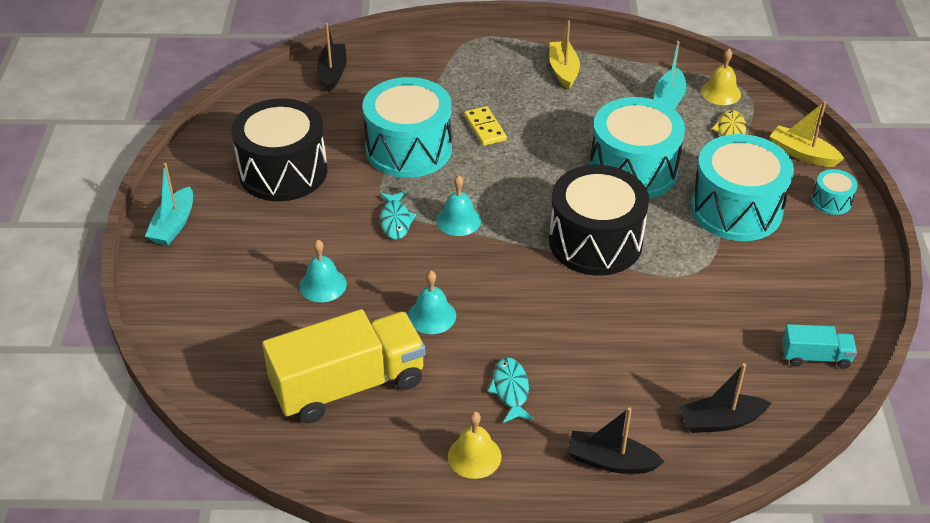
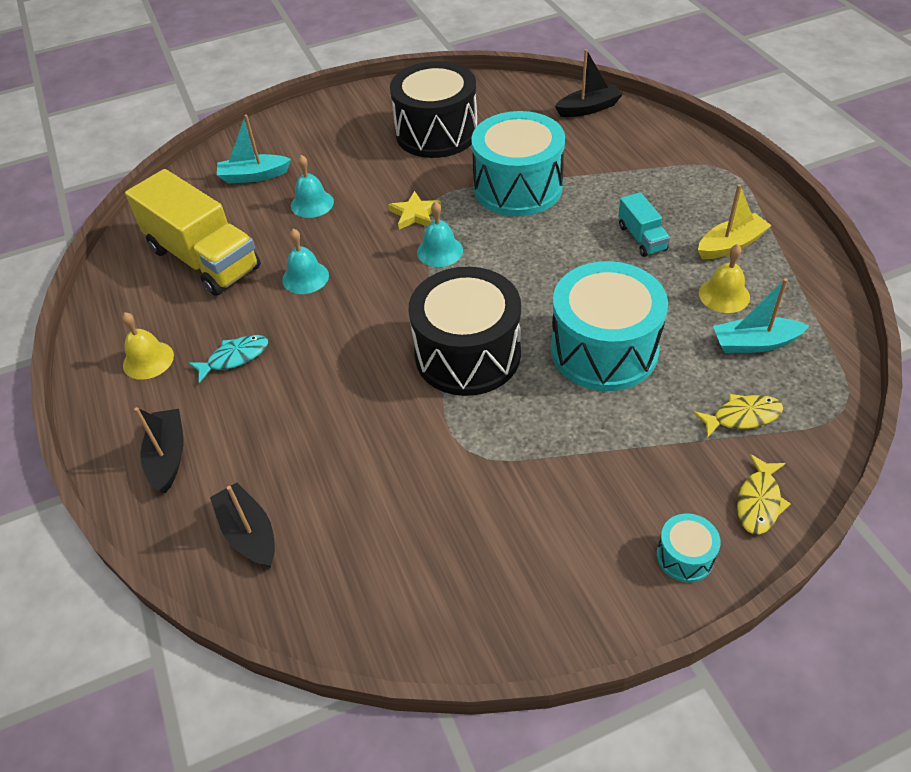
camera: 70 degrees right, 5 degrees up
turquoise boat [145,163,193,245] -> turquoise boat moved to [217,115,291,184]
turquoise fish [380,191,417,240] -> yellow star [388,191,441,230]
yellow domino [464,106,507,146] -> none
turquoise drum [691,134,794,241] -> none
yellow bell [701,49,741,105] -> yellow bell moved to [699,244,750,313]
yellow boat [770,101,844,167] -> yellow fish [737,454,791,535]
turquoise truck [782,324,857,369] -> turquoise truck moved to [618,192,670,257]

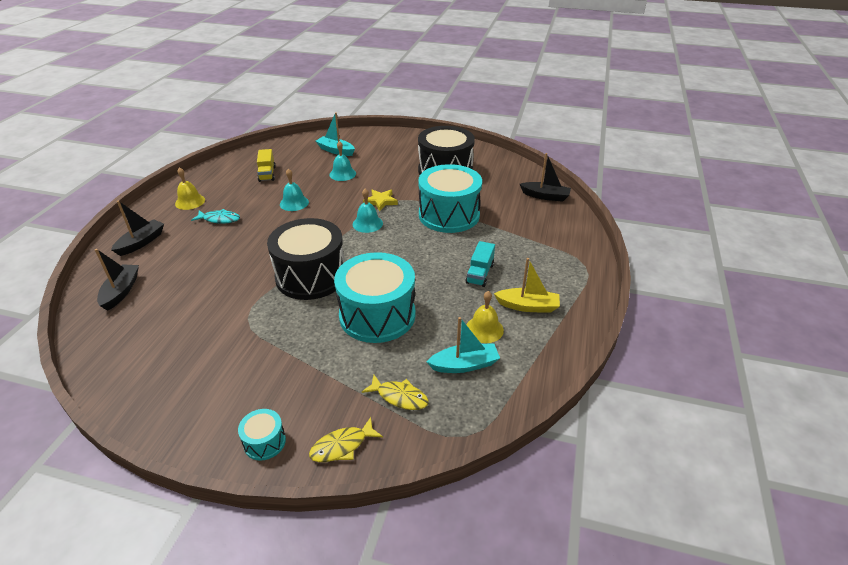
camera: 35 degrees right, 10 degrees down
yellow truck [125,169,261,296] -> yellow truck [257,149,276,182], size x0.47
turquoise boat [713,278,809,353] -> turquoise boat turned 135 degrees clockwise [427,317,500,373]

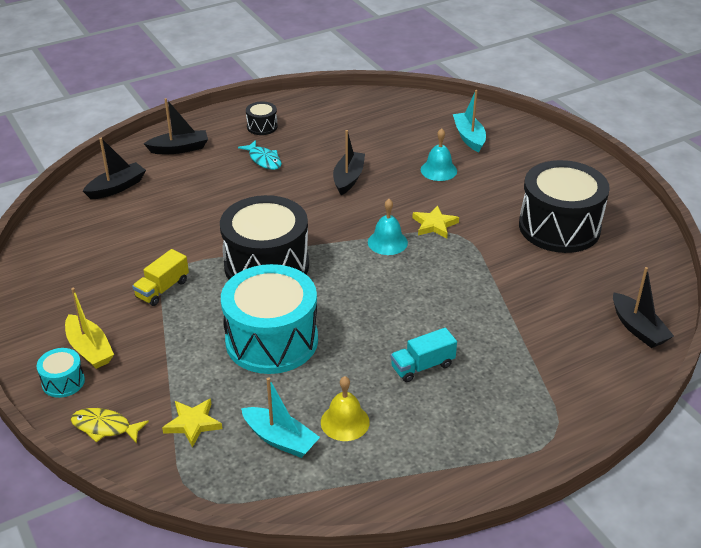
camera: 45 degrees right, 0 degrees up
yellow bell [175,167,205,210] -> black drum [246,101,278,135]
yellow truck [257,149,276,182] -> yellow truck moved to [132,249,189,306]
turquoise bell [280,169,309,211] -> black boat [333,130,365,195]
yellow fish [362,375,429,410] -> yellow star [162,398,222,448]
turquoise drum [418,164,482,233] -> none
yellow boat [494,258,560,313] -> yellow boat moved to [65,288,114,369]

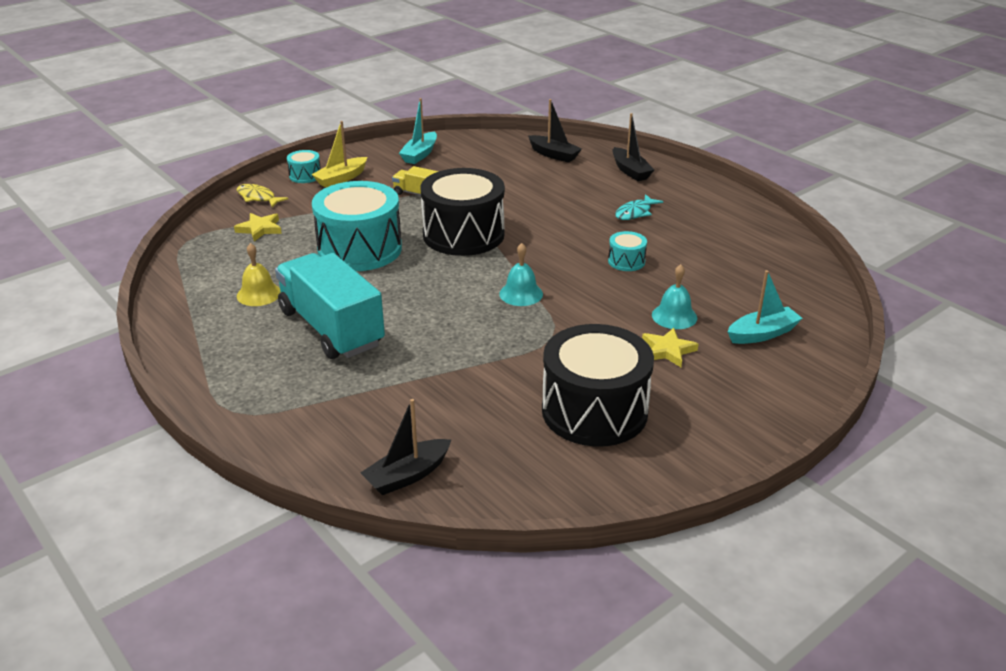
camera: 80 degrees right, 5 degrees down
yellow fish [71,408,149,443] -> yellow fish turned 60 degrees counterclockwise [237,184,288,207]
turquoise boat [241,377,320,458] -> turquoise boat moved to [399,98,437,164]
black drum [246,101,278,135] -> none
black boat [333,130,365,195] -> turquoise drum [608,231,647,271]
turquoise truck [391,328,457,382] -> turquoise truck [275,253,385,359], size x2.14
yellow star [412,205,459,238] -> yellow star moved to [642,328,699,367]

